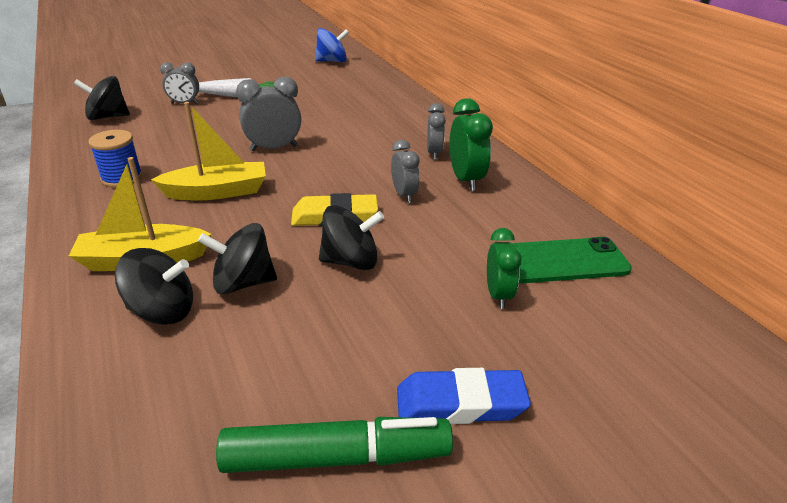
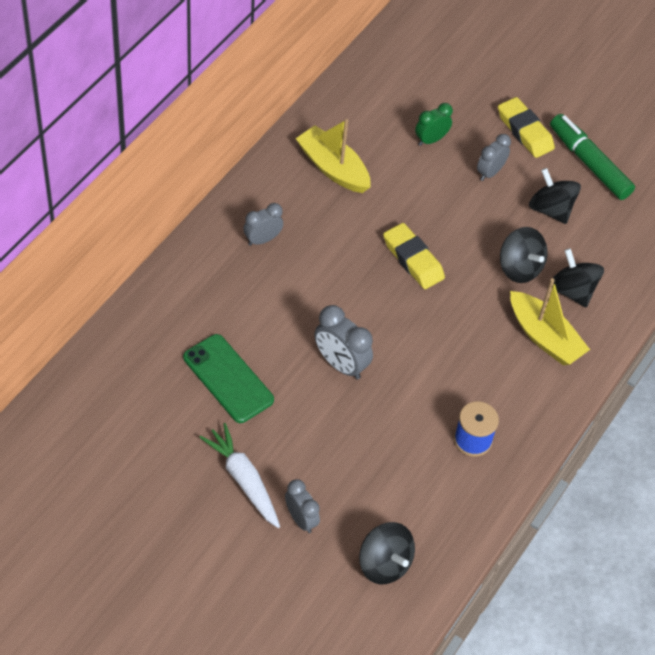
camera: 125 degrees left, 20 degrees up
yellow boat [151,102,266,200] -> yellow boat moved to [295,119,371,193]
blue spinning top [315,28,349,62] -> none
black spinning top [319,205,384,270] -> black spinning top moved to [529,168,581,224]
grey clock [391,140,420,203] -> grey clock moved to [477,134,511,181]
blue eraser [397,368,531,424] -> yellow eraser [498,97,555,158]
green clock [450,98,493,191] -> none
green phone [512,237,632,283] -> green phone moved to [183,334,274,423]

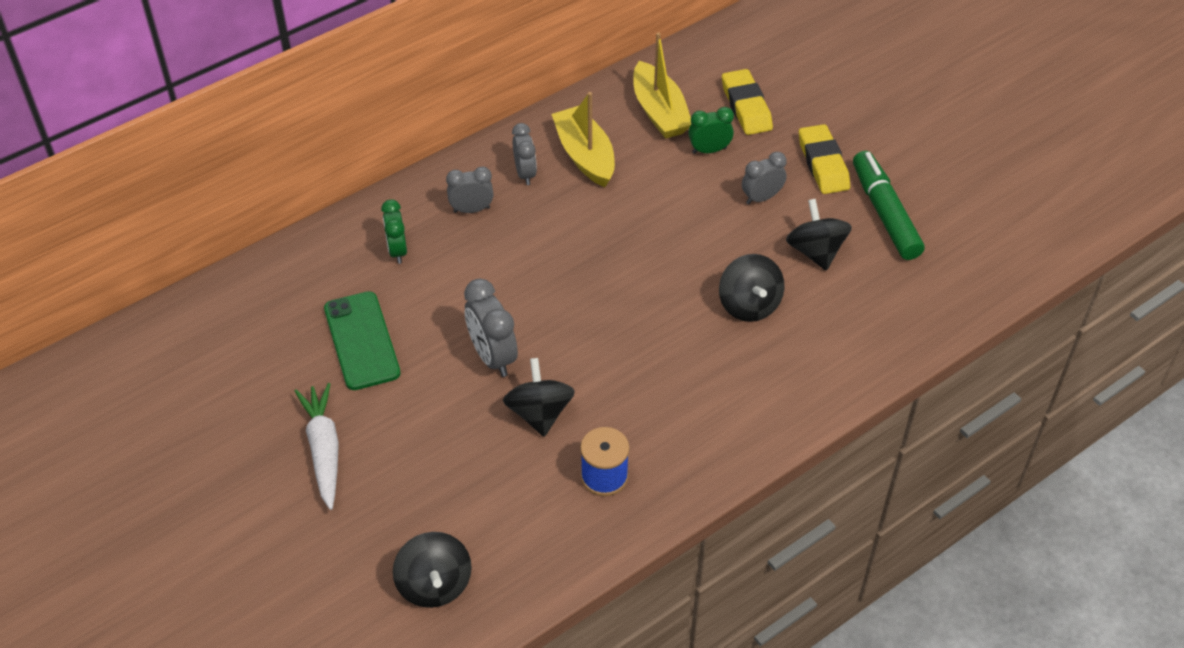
camera: 25 degrees right, 5 degrees down
grey clock [285,479,320,533] -> grey clock moved to [512,123,537,185]
yellow eraser [383,223,445,289] -> yellow eraser moved to [722,69,773,135]
yellow boat [510,278,590,365] -> yellow boat moved to [633,32,691,139]
black spinning top [552,248,604,307] -> black spinning top moved to [503,358,575,437]
none -> green clock [381,199,407,264]

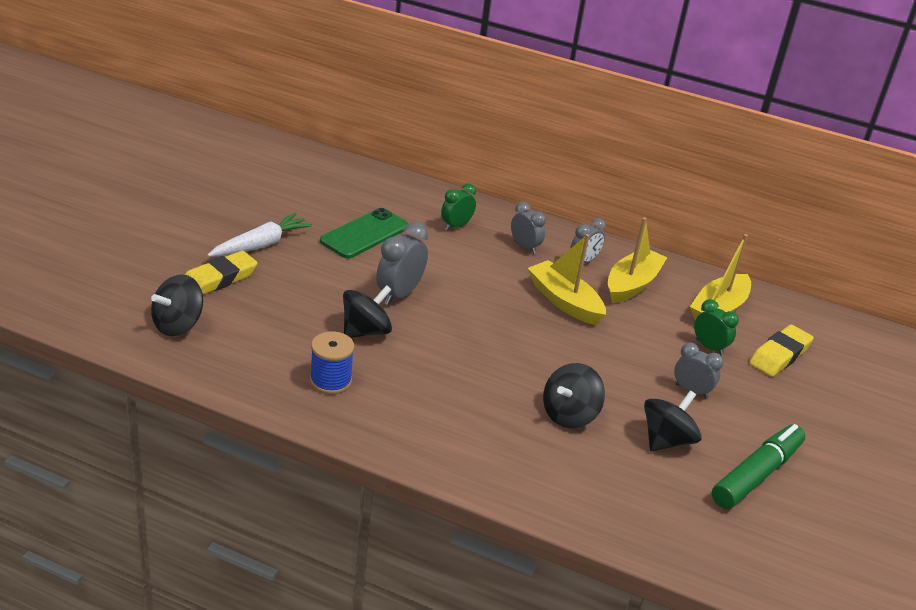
camera: 55 degrees right, 15 degrees down
yellow eraser [799,124,850,194] -> yellow eraser moved to [185,251,257,295]
none -> yellow boat [528,234,606,325]

